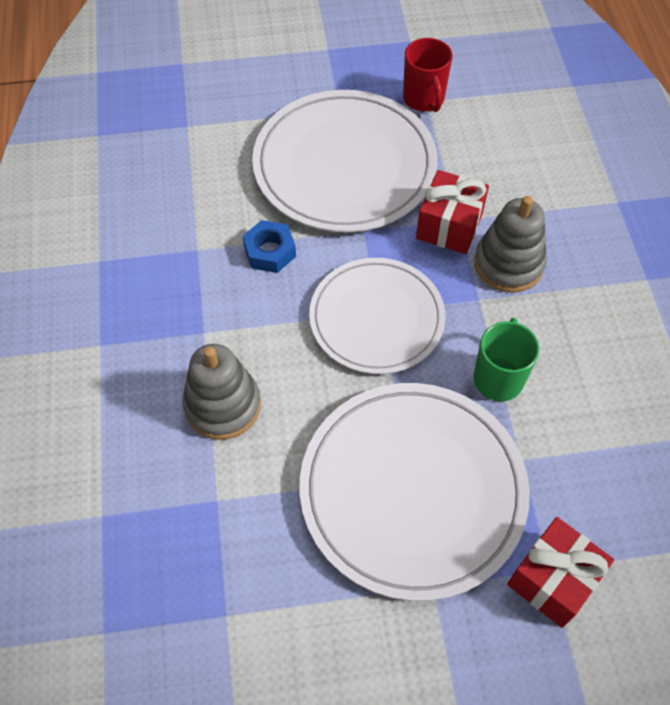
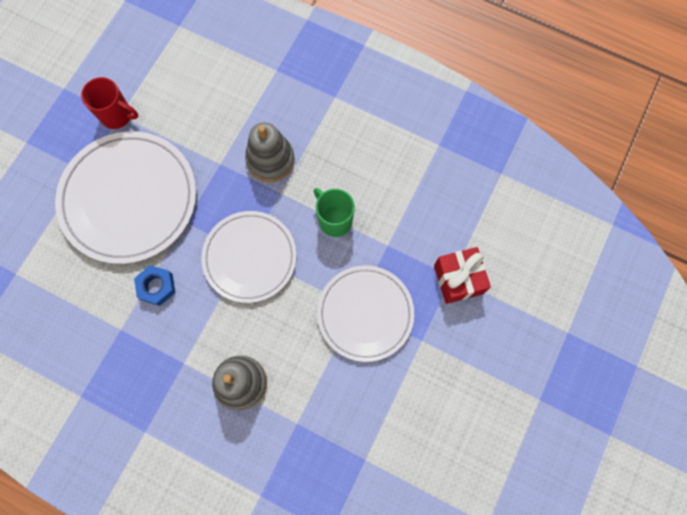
camera: 55 degrees left, 15 degrees up
white plate [300,383,530,601] -> white plate [317,265,414,362], size x0.66
red gift [416,170,489,254] -> none

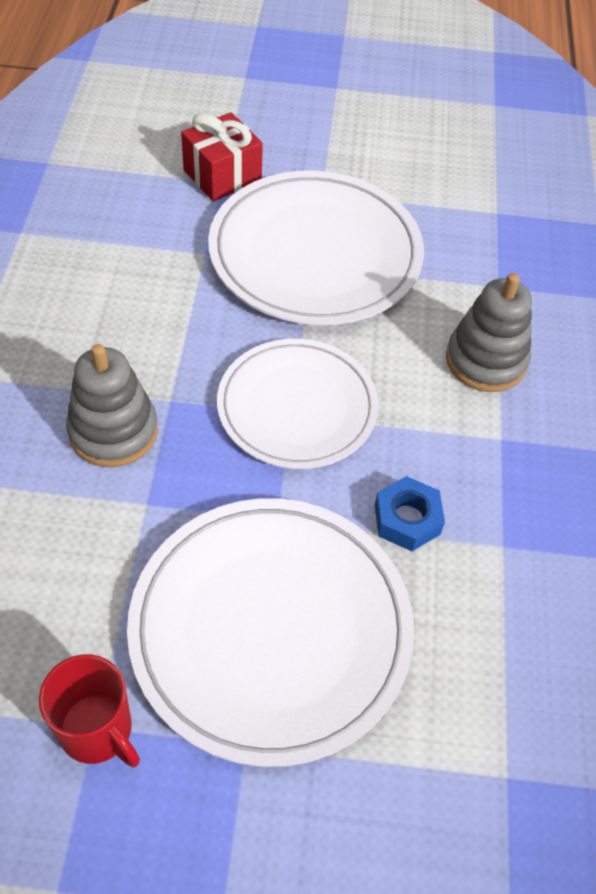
camera: 115 degrees left, 20 degrees down
red mug [81,77,138,129] -> red mug turned 135 degrees clockwise [39,654,140,768]
green mug [313,188,355,237] -> none
white plate [317,265,414,362] -> white plate [208,170,424,325], size x1.50

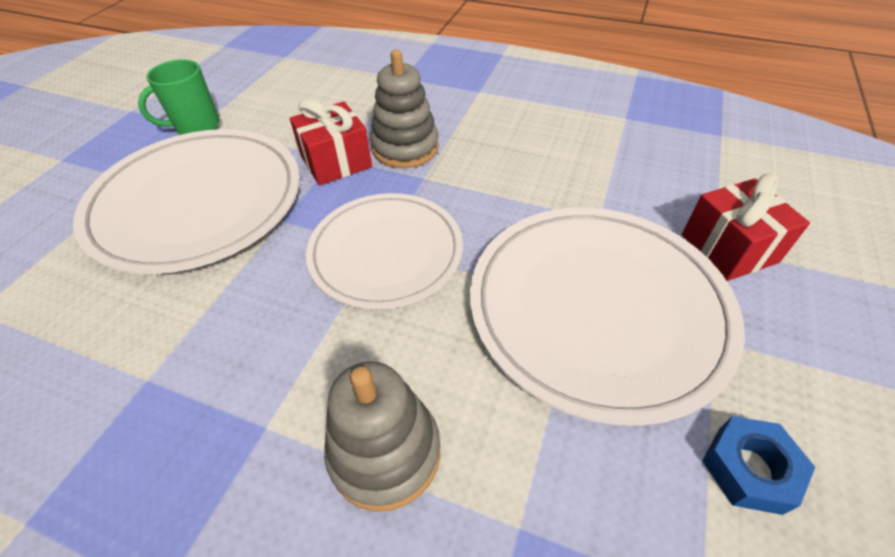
camera: 110 degrees right, 5 degrees down
red mug [39,654,140,768] -> green mug [138,59,220,135]
blue nut [375,476,445,551] -> blue nut moved to [702,416,815,515]
none -> red gift [290,99,372,186]

